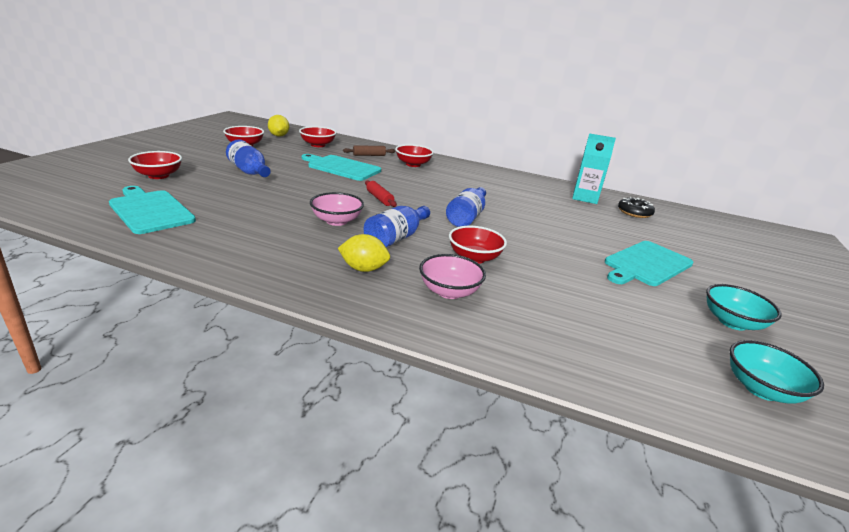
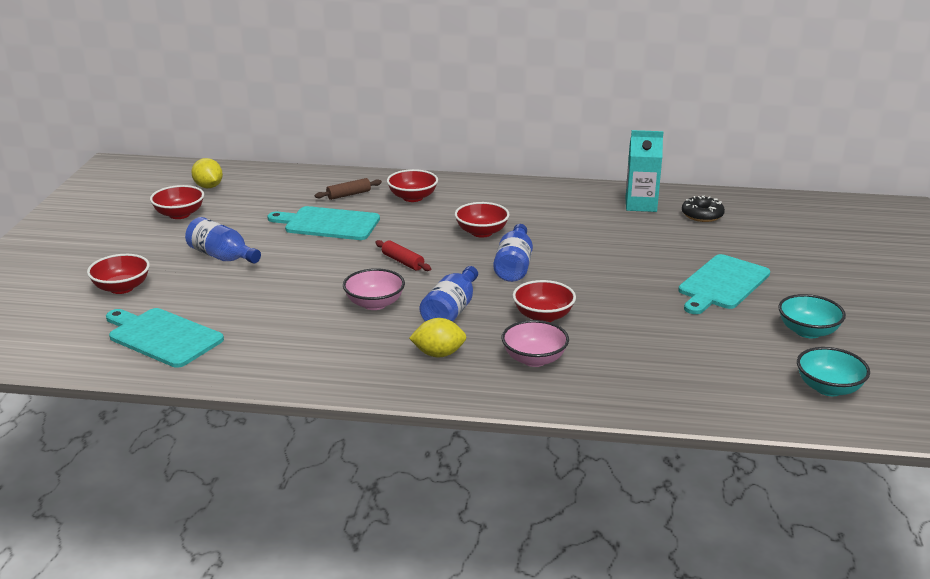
camera: 10 degrees left, 0 degrees up
red bowl [299,126,336,147] -> red bowl moved to [455,202,510,238]

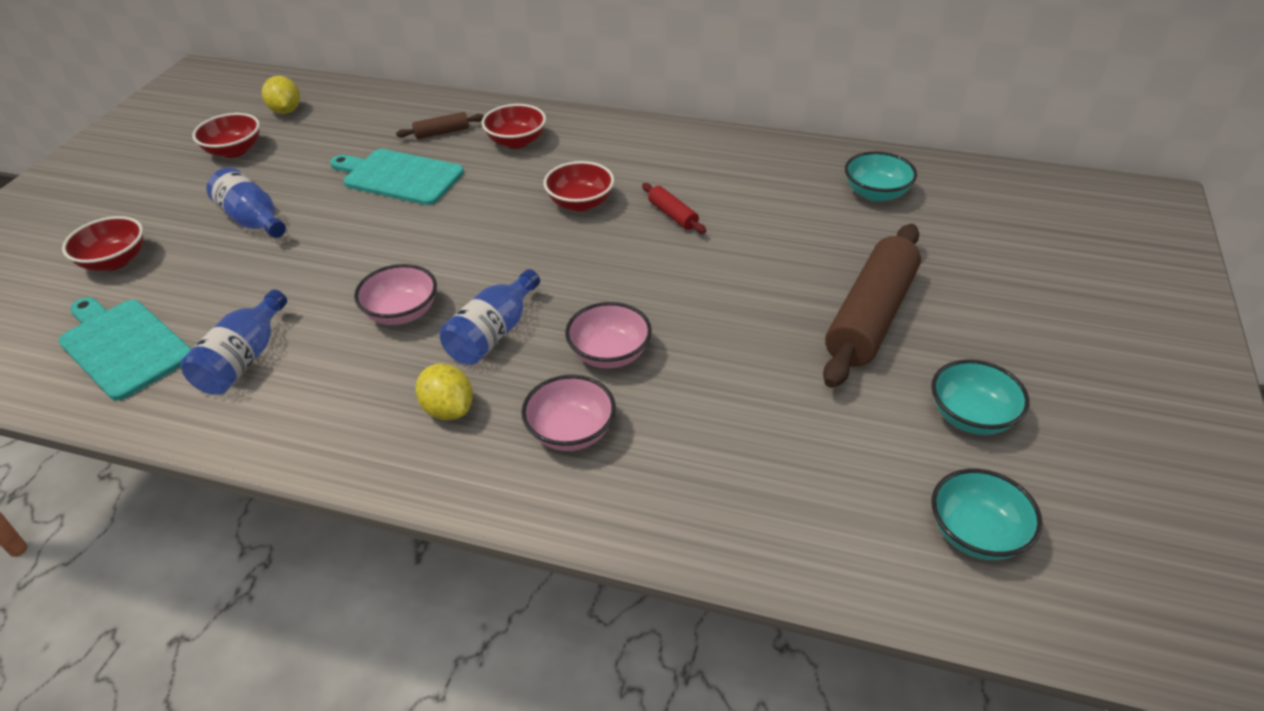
camera: 10 degrees right, 15 degrees up
red rolling pin [375,240,431,271] -> red rolling pin moved to [642,183,706,234]
yellow lemon [409,318,466,357] -> yellow lemon turned 45 degrees clockwise [416,363,473,420]
blue bottle [493,224,533,282] -> blue bottle moved to [181,289,287,395]
red bowl [513,280,576,322] -> pink bowl [565,302,652,368]
turquoise carton [625,130,663,212] -> none
turquoise cutting board [678,254,770,314] -> brown rolling pin [823,224,921,388]
black donut [682,195,725,222] -> turquoise bowl [845,151,917,202]

